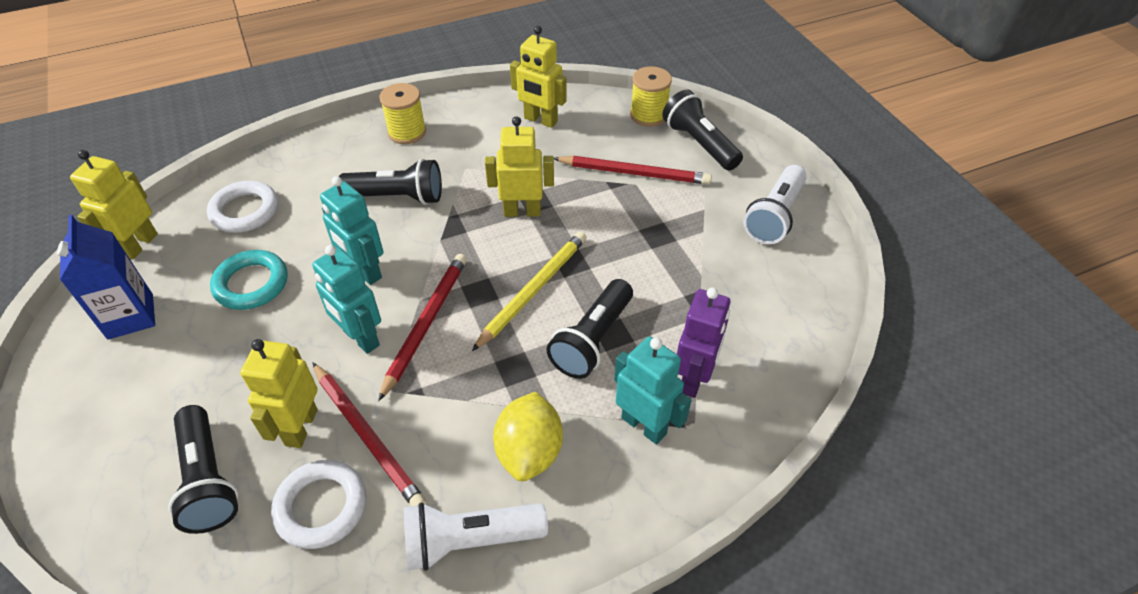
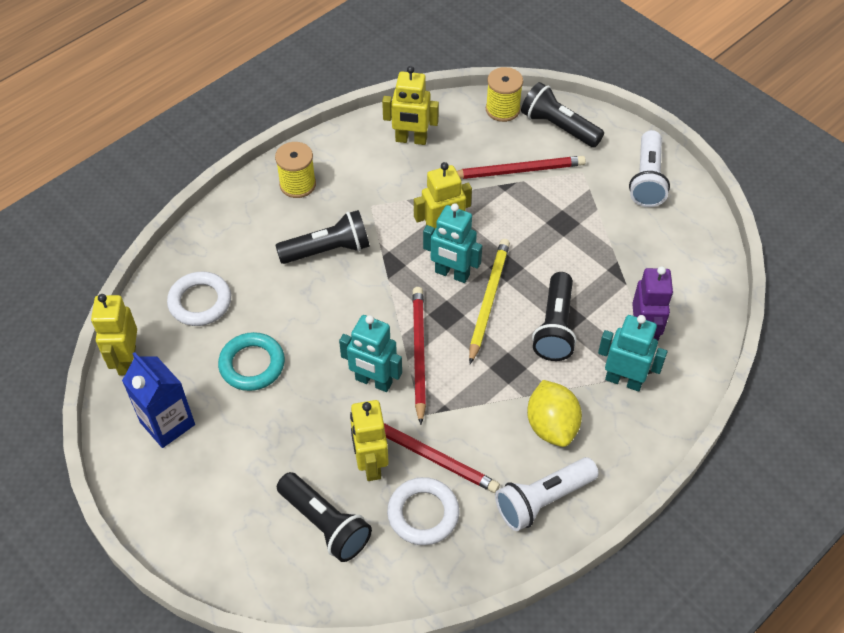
camera: 20 degrees left, 5 degrees up
turquoise robot [320,176,383,285] -> turquoise robot moved to [423,203,482,283]

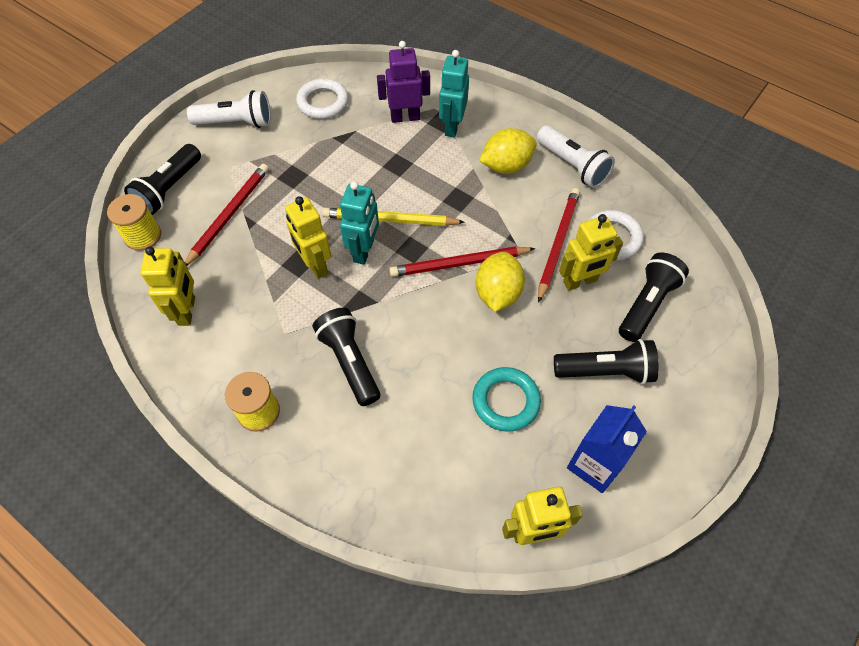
camera: 100 degrees left, 5 degrees up
white ring [167,272,231,326] -> white ring moved to [296,78,349,119]
turquoise robot [339,315,402,392] -> yellow lemon [475,252,525,312]
red pencil [457,156,586,179] -> red pencil turned 45 degrees clockwise [185,164,269,266]
black flashlight [532,272,577,361] -> black flashlight moved to [554,339,659,384]

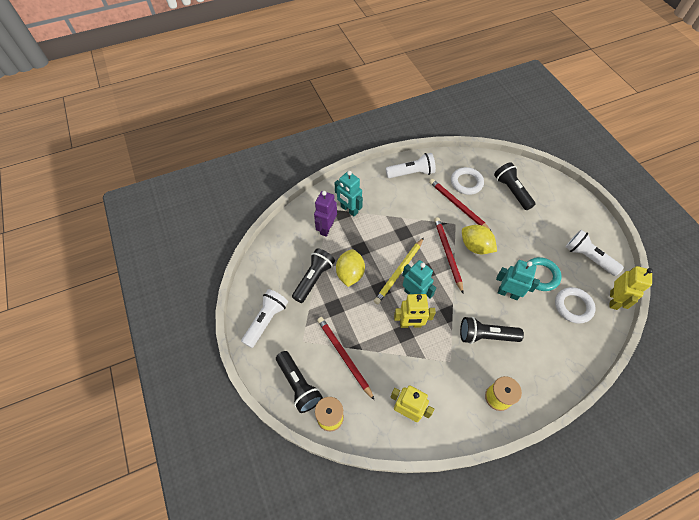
camera: 60 degrees left, 0 degrees up
white ring [296,78,349,119] -> white ring moved to [555,287,596,324]
red pencil [389,247,535,277] -> red pencil turned 150 degrees clockwise [434,217,463,293]
yellow lemon [479,128,537,174] -> yellow lemon moved to [336,249,365,287]
black flashlight [554,339,659,384] -> black flashlight moved to [292,248,335,303]
yellow robot [559,214,623,291] -> none
blue carton [567,405,647,493] -> white flashlight [566,230,624,276]
none -> turquoise robot [496,260,540,300]

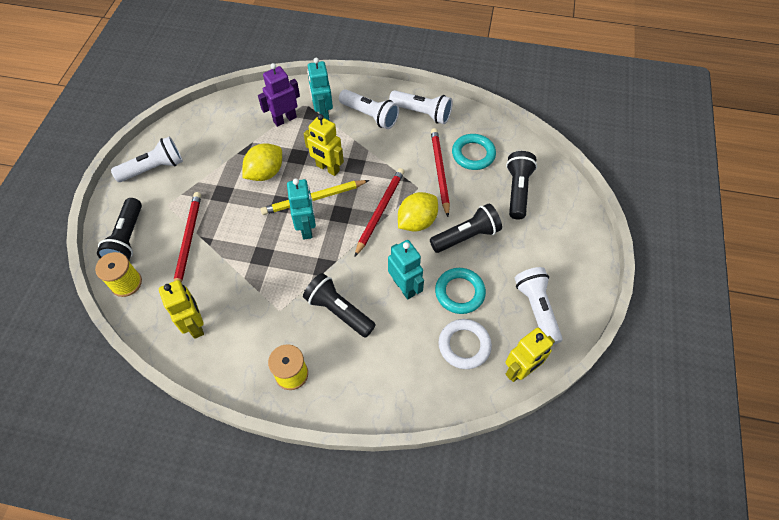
camera: 35 degrees right, 0 degrees up
black flashlight [292,248,335,303] -> black flashlight moved to [430,204,502,253]
yellow robot [394,294,436,328] -> yellow robot moved to [303,114,344,176]
white ring [451,167,484,195] -> turquoise ring [452,134,496,170]
yellow lemon [462,225,497,254] -> yellow lemon turned 60 degrees clockwise [398,192,438,232]
none -> white flashlight [339,89,399,129]

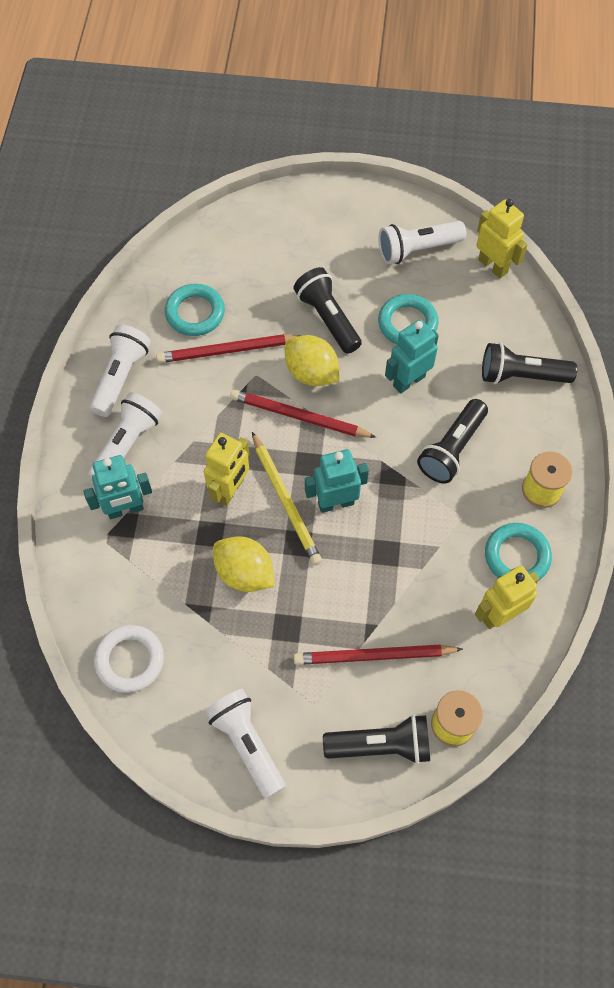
camera: 95 degrees left, 5 degrees up
purple robot [258,63,300,127] -> none
white ring [438,319,492,369] -> white ring moved to [94,625,164,693]
black flashlight [506,151,537,220] -> black flashlight moved to [482,343,577,384]
none -> turquoise ring [485,523,552,581]

